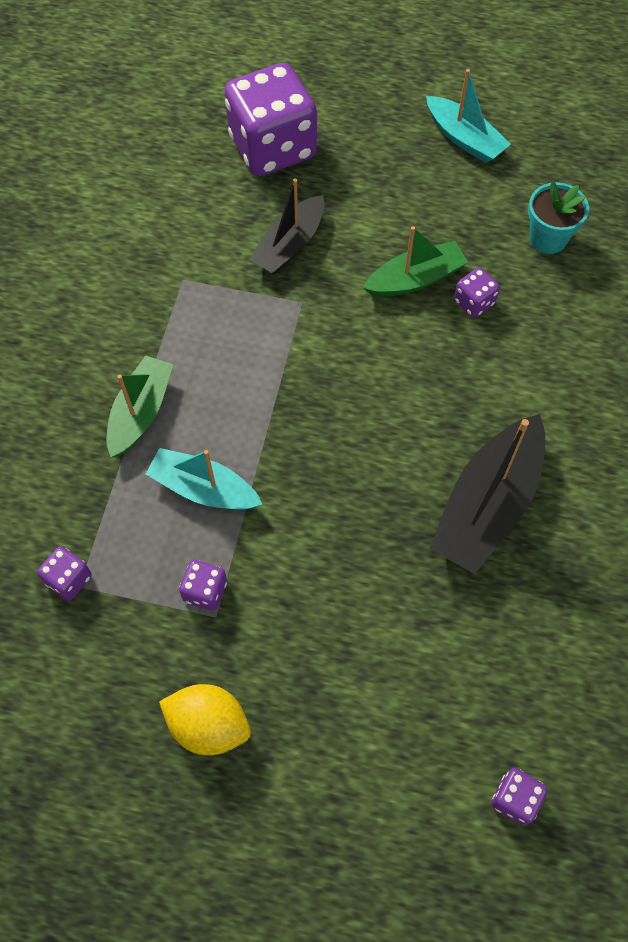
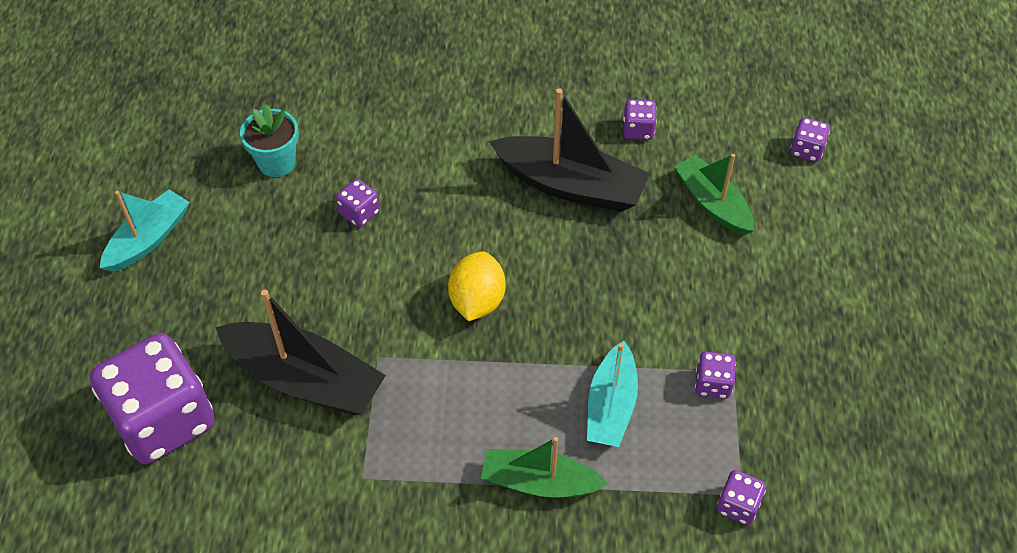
camera: 100 degrees left, 10 degrees down
yellow lemon [159,684,251,755] -> yellow lemon moved to [448,252,506,321]
black boat [249,178,324,275] -> black boat [215,289,386,415], size x1.53
green boat [363,226,468,297] -> green boat moved to [674,154,754,236]
none -> purple dice [623,99,657,140]

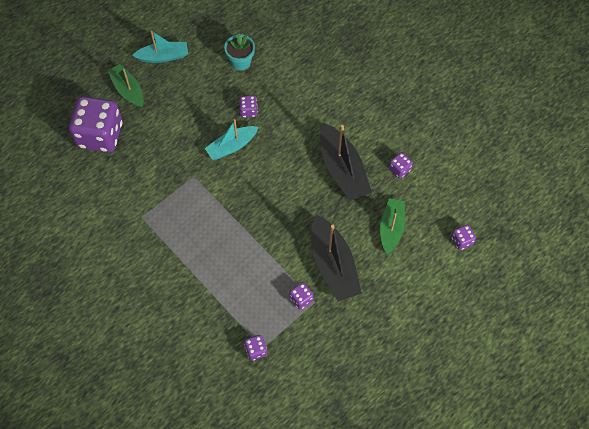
camera: 45 degrees right, 10 degrees up
black boat [215,289,386,415] -> black boat moved to [311,215,362,302]
yellow lemon [448,252,506,321] -> none
green boat [481,437,608,498] -> green boat moved to [108,64,144,108]
turquoise boat [587,341,638,447] -> turquoise boat moved to [205,119,258,160]

